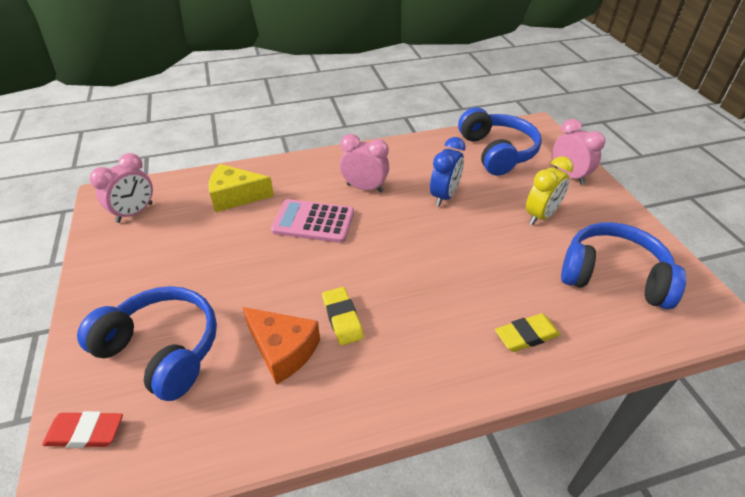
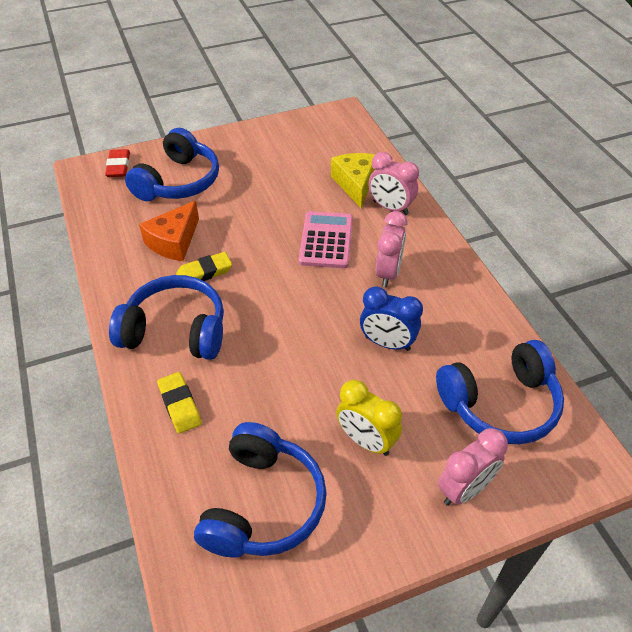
camera: 85 degrees right, 5 degrees up
pink clock [90,153,153,223] -> pink clock moved to [368,152,419,215]
none -> blue headphones [109,275,224,360]

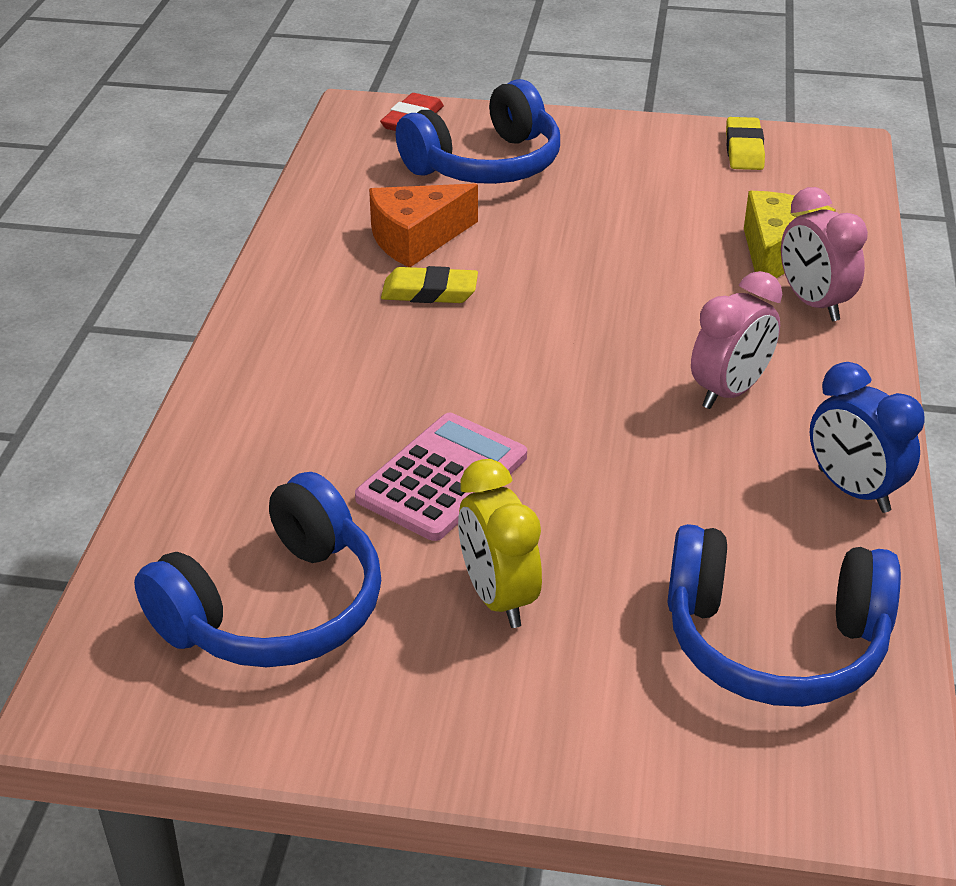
camera: 30 degrees right, 10 degrees down
blue headphones [109,275,224,360] -> none
yellow eraser [157,372,202,434] -> yellow eraser moved to [726,117,765,170]
pink calculator [299,211,353,268] -> pink calculator moved to [355,413,527,541]
blue clock [360,286,423,351] -> blue clock moved to [810,362,925,513]
pink clock [438,428,508,506] -> none

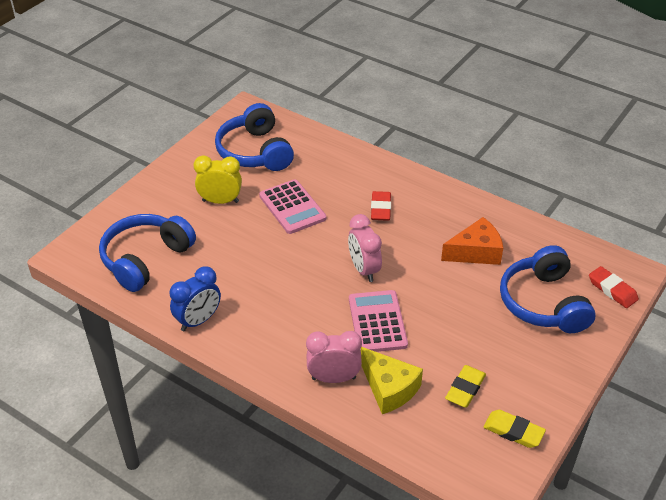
camera: 115 degrees right, 5 degrees up
orange cheese [369,183,478,267] -> orange cheese turned 75 degrees clockwise [441,217,503,265]
yellow eraser [381,266,478,303] -> yellow eraser moved to [445,365,486,408]
pink clock [691,271,782,409] -> pink clock moved to [348,214,382,282]
blue clock [810,362,925,513] -> blue clock turned 150 degrees clockwise [169,266,221,331]
none -> pink calculator [349,290,408,352]
none -> red eraser [371,191,391,221]

